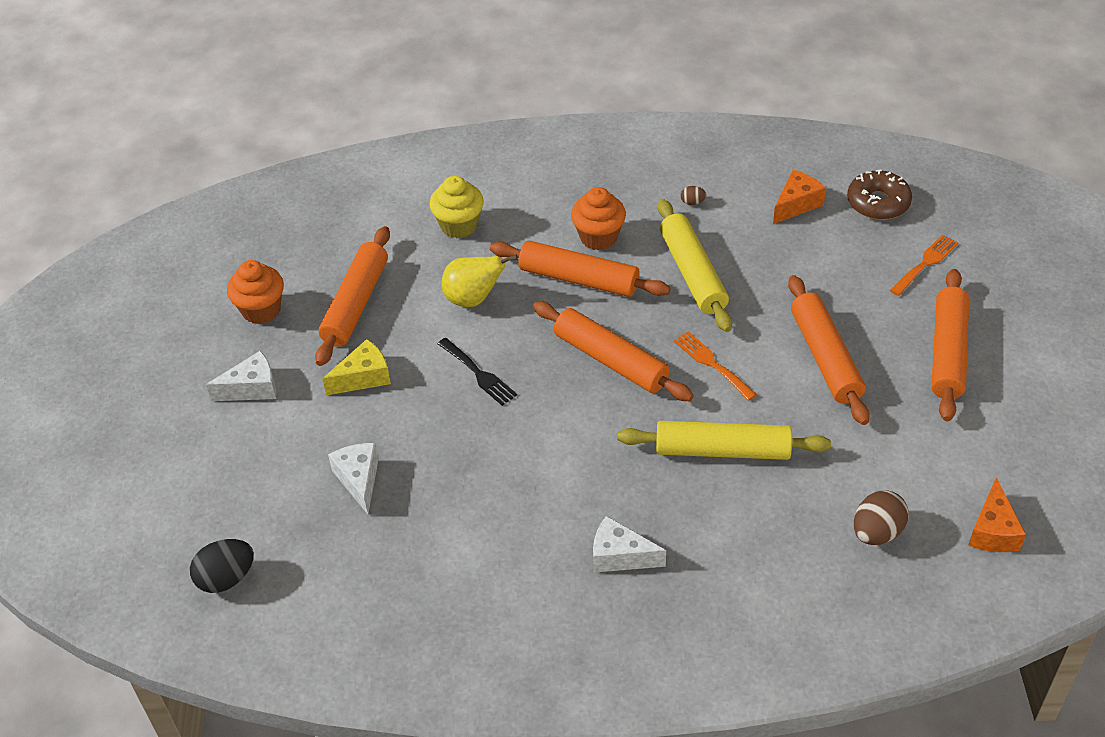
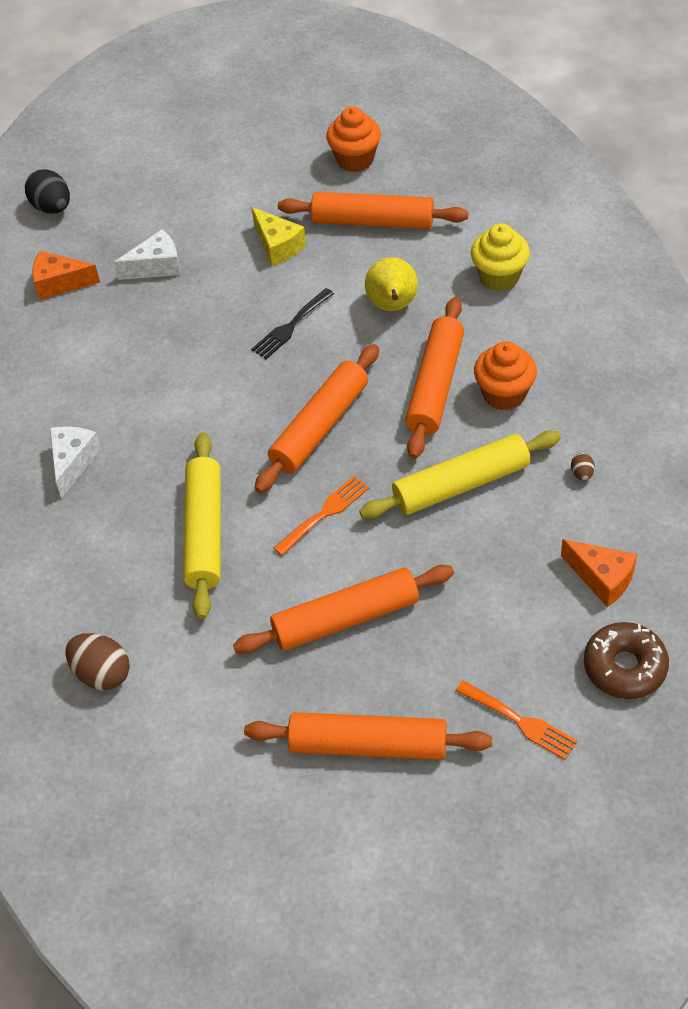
camera: 85 degrees right, 5 degrees up
white cheese [206,351,276,401] -> none
orange cheese [968,477,1026,552] -> orange cheese moved to [32,251,100,300]

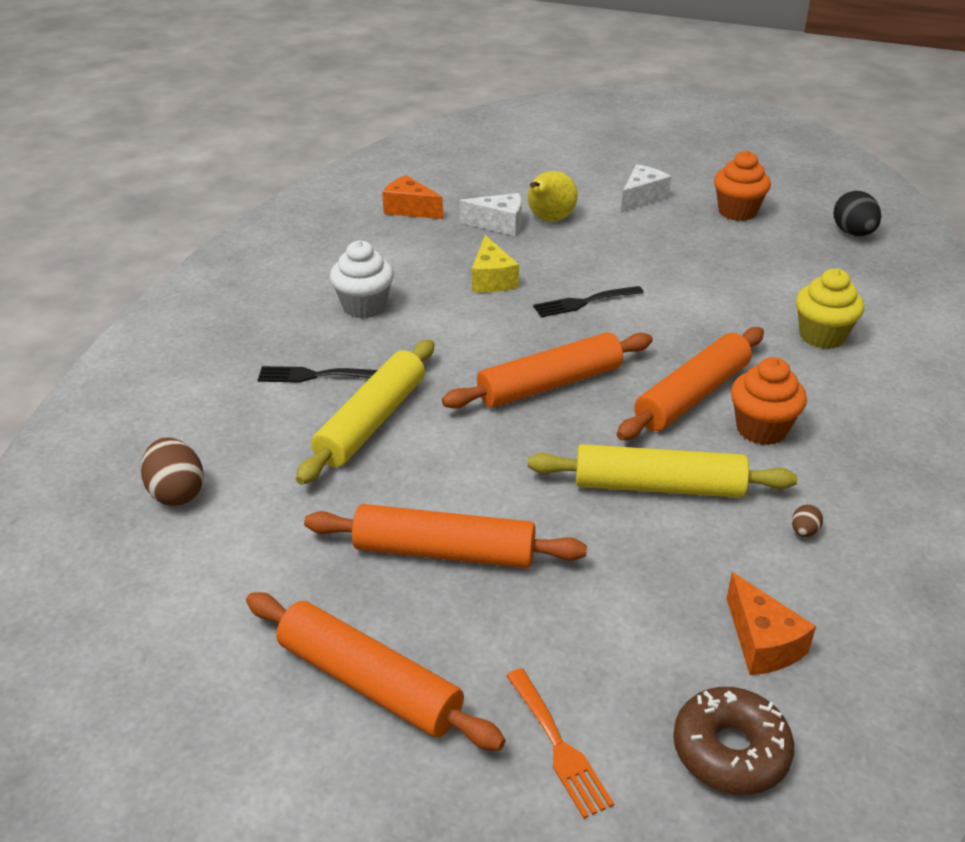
camera: 25 degrees right, 15 degrees down
black egg [25,169,70,214] -> black egg moved to [833,191,881,236]
white cheese [50,426,101,498] -> white cheese moved to [621,164,671,213]
yellow cheese [251,207,306,266] -> yellow cheese moved to [472,235,519,292]
orange fork [273,476,369,556] -> none
orange rolling pin [278,192,468,229] -> none
yellow pear [365,257,418,311] -> yellow pear moved to [528,171,578,222]
none -> black fork [258,366,378,383]
none -> white cupcake [330,240,394,318]

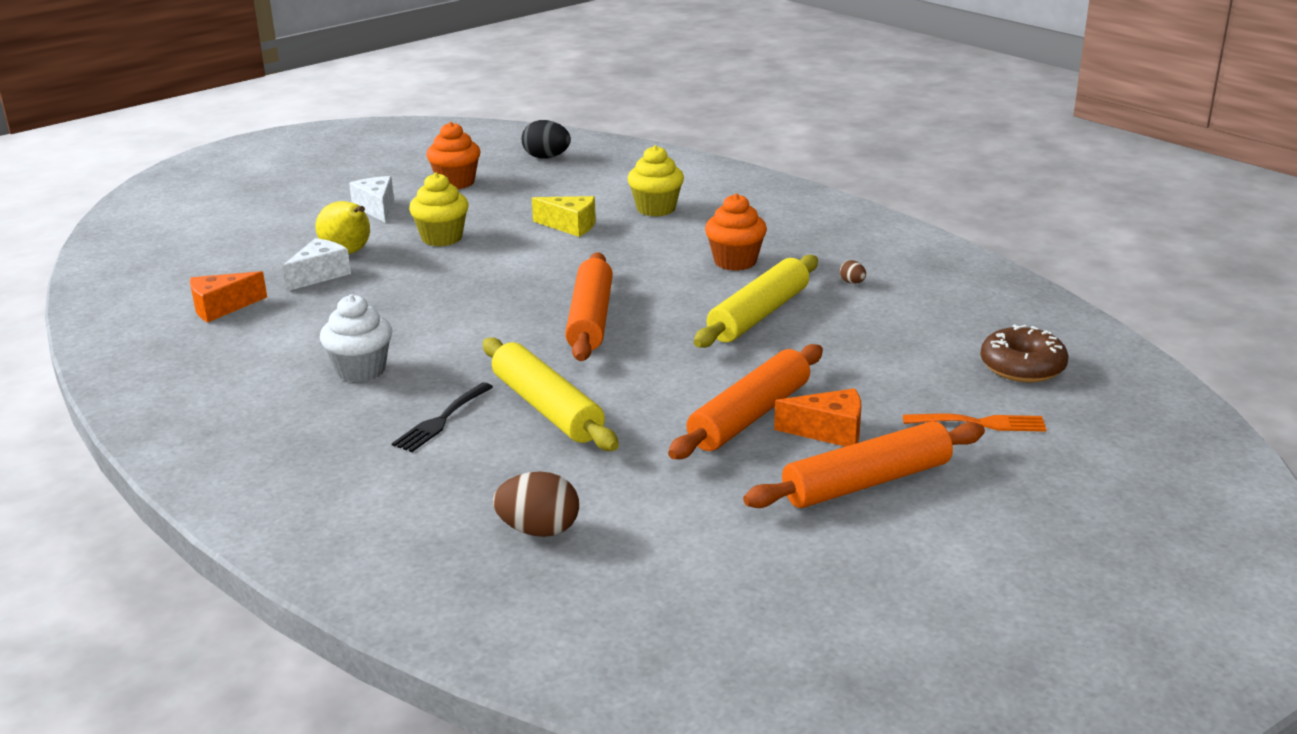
camera: 60 degrees left, 10 degrees down
yellow cheese [472,235,519,292] -> yellow cheese moved to [532,196,596,237]
black fork [533,286,644,317] -> none
orange rolling pin [617,327,764,440] -> none
orange cheese [727,572,816,675] -> orange cheese moved to [774,388,861,447]
none -> yellow cupcake [409,173,469,246]

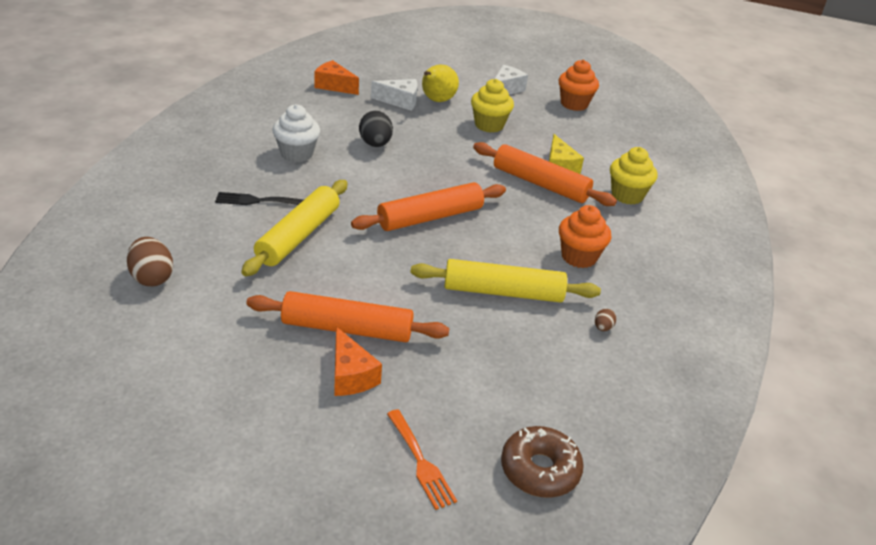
camera: 55 degrees right, 10 degrees up
black egg [522,120,571,159] -> black egg moved to [359,111,393,147]
orange rolling pin [743,421,985,508] -> orange rolling pin moved to [473,142,617,206]

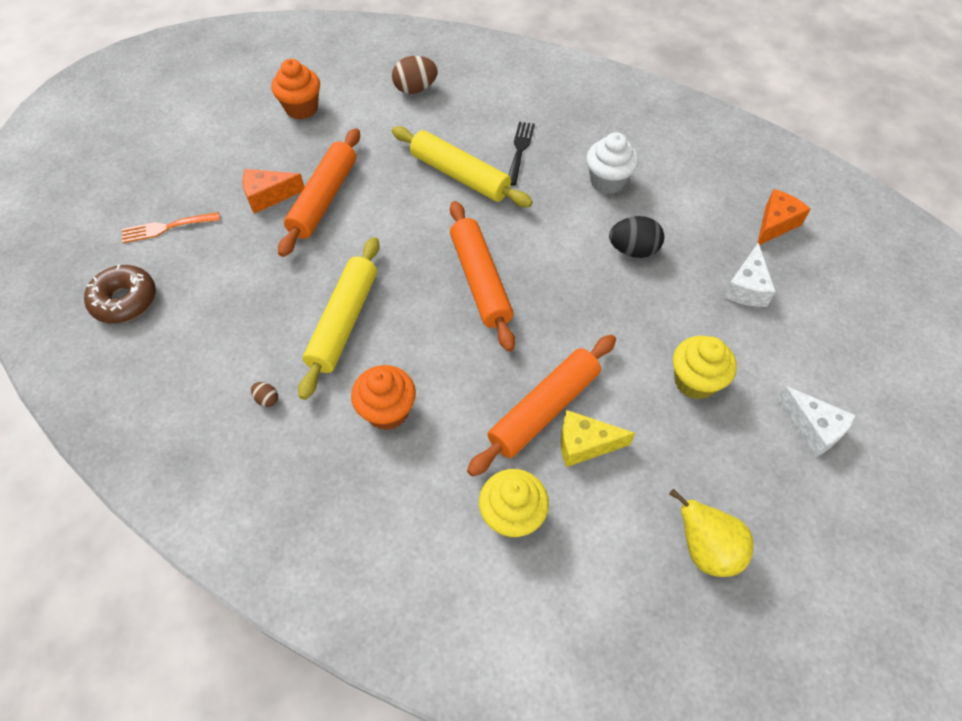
camera: 105 degrees right, 20 degrees up
yellow pear [422,65,459,102] -> yellow pear moved to [669,489,754,577]
orange cupcake [559,60,599,111] -> orange cupcake moved to [271,59,320,119]

